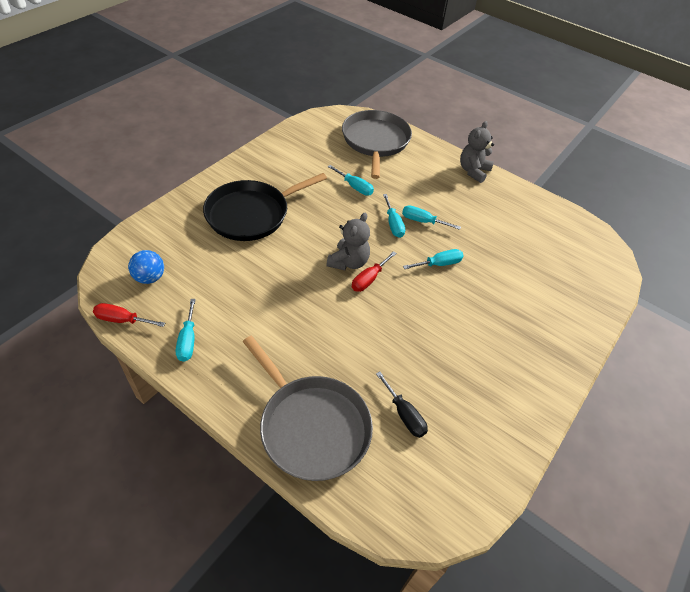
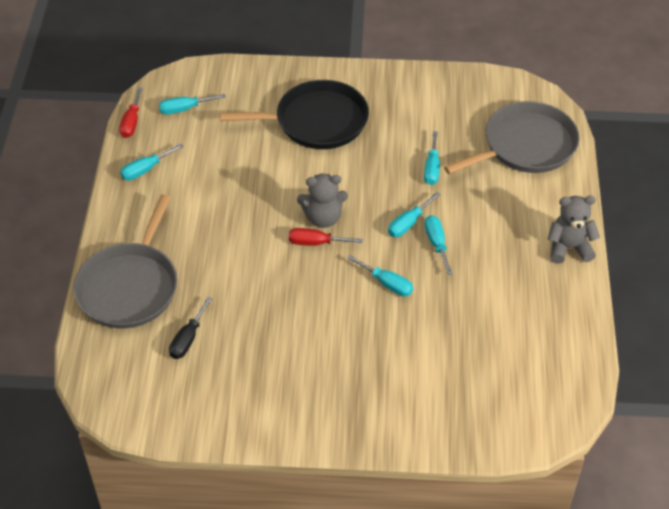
camera: 60 degrees right, 0 degrees up
red screwdriver [93,303,165,327] -> red screwdriver turned 150 degrees counterclockwise [119,87,143,138]
blue ball [128,250,164,284] -> turquoise screwdriver [159,94,226,115]
black pan [203,173,327,241] -> black pan turned 150 degrees clockwise [220,80,369,149]

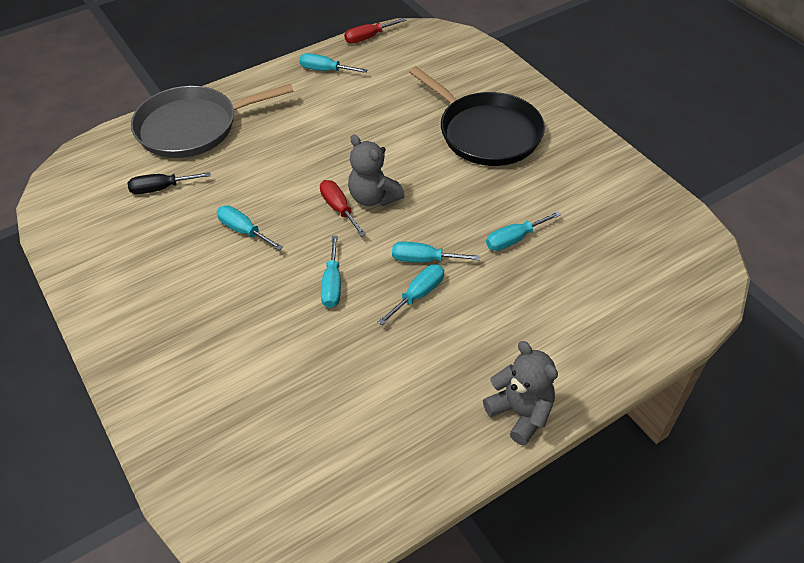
camera: 55 degrees right, 0 degrees up
turquoise screwdriver [159,94,226,115] -> turquoise screwdriver moved to [217,205,283,251]
grey pan [444,101,580,174] -> none

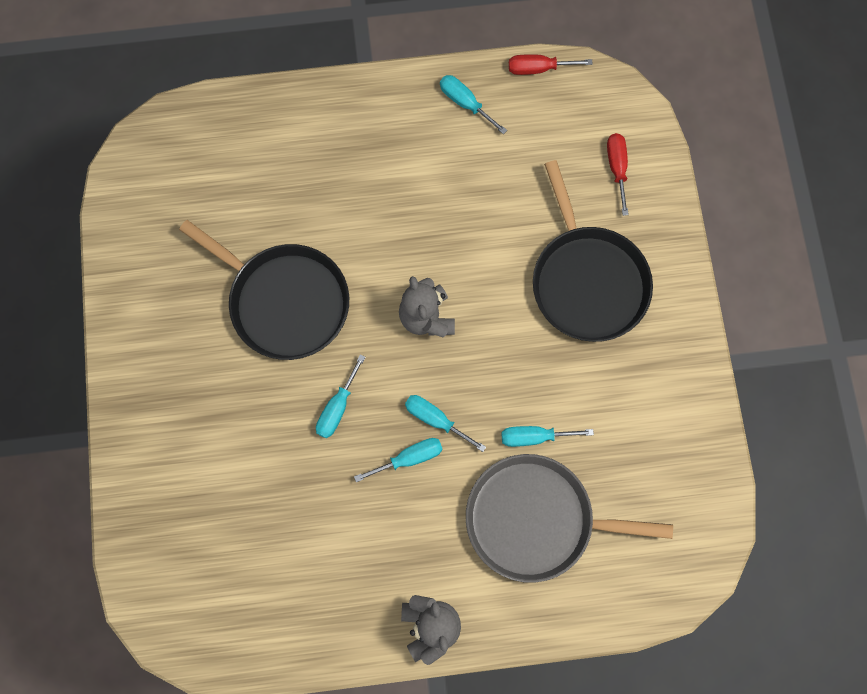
camera: 25 degrees right, 25 degrees up
black screwdriver [127,172,211,194] -> none
grey pan [131,84,294,158] -> grey pan moved to [466,454,673,583]
turquoise screwdriver [217,205,283,251] -> black pan [179,220,349,360]
red screwdriver [320,180,366,237] -> red screwdriver moved to [607,133,629,216]

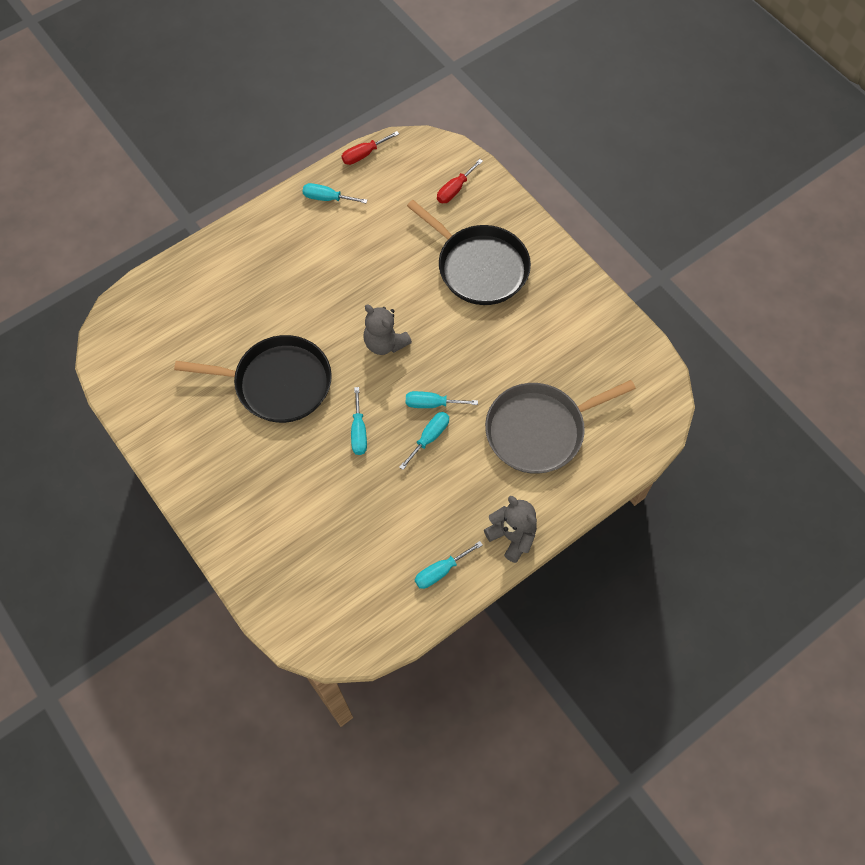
camera: 30 degrees left, 10 degrees down
turquoise screwdriver [502,426,594,447] -> turquoise screwdriver moved to [415,541,483,589]
red screwdriver [607,133,629,216] -> red screwdriver turned 105 degrees counterclockwise [437,159,483,203]

